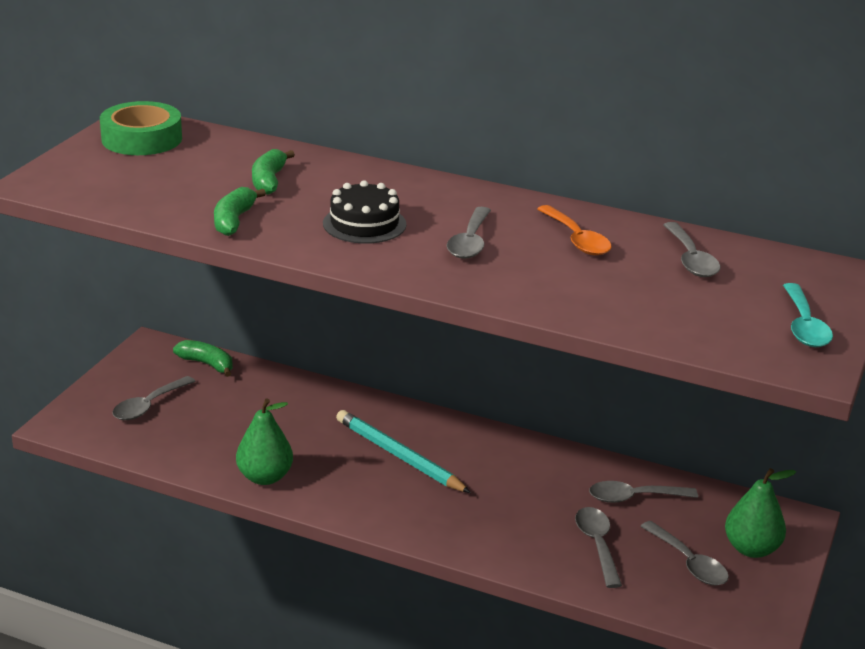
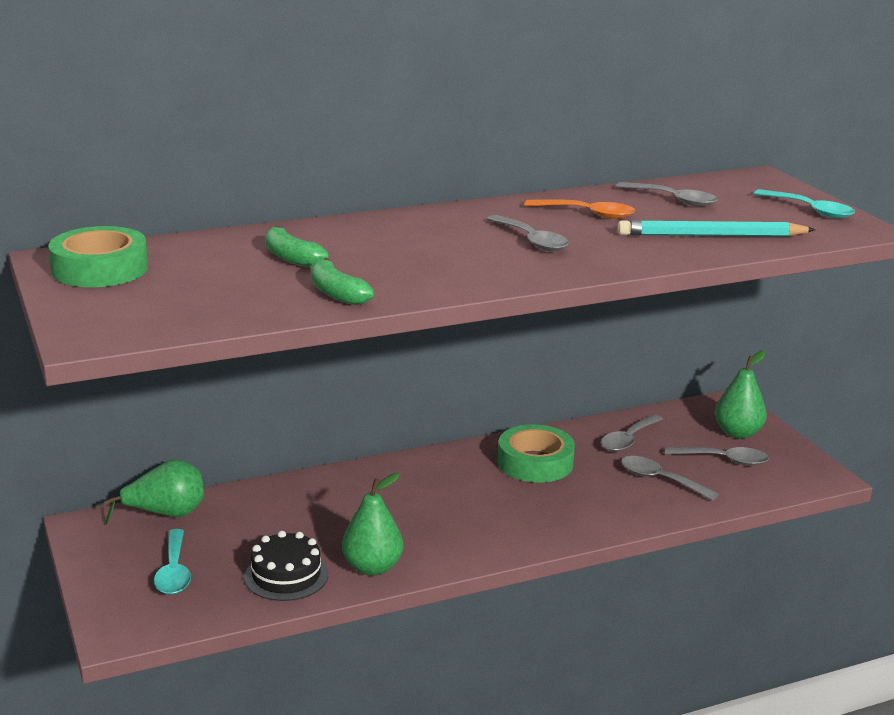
camera: 45 degrees left, 5 degrees down
grey spoon [112,376,195,420] -> turquoise spoon [154,529,191,595]
green banana [173,340,233,377] -> green pear [104,459,204,524]
black cake [323,180,406,244] -> black cake moved to [244,531,328,601]
turquoise pencil [336,410,471,493] -> turquoise pencil moved to [618,220,816,237]
none -> green tape [498,424,575,483]

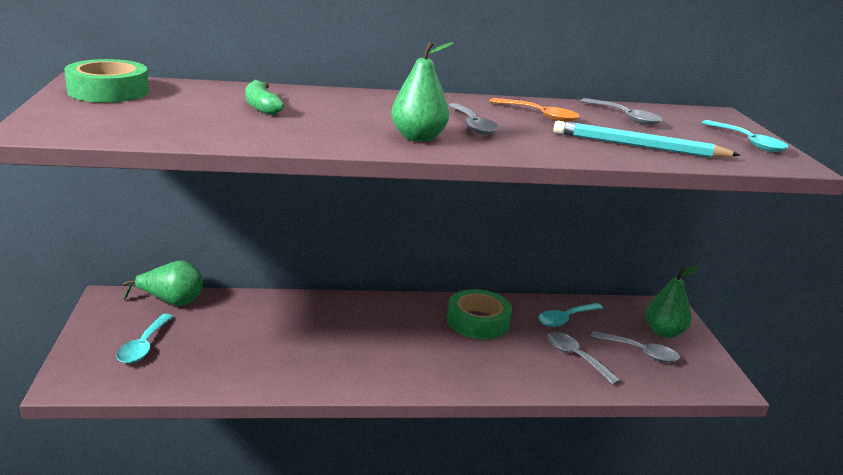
camera: 15 degrees right, 0 degrees up
black cake [244,531,328,601] -> none
green banana [311,258,374,305] -> none
green pear [342,473,403,576] -> green pear moved to [391,42,454,142]
grey spoon [601,414,663,452] -> turquoise spoon [538,303,603,327]

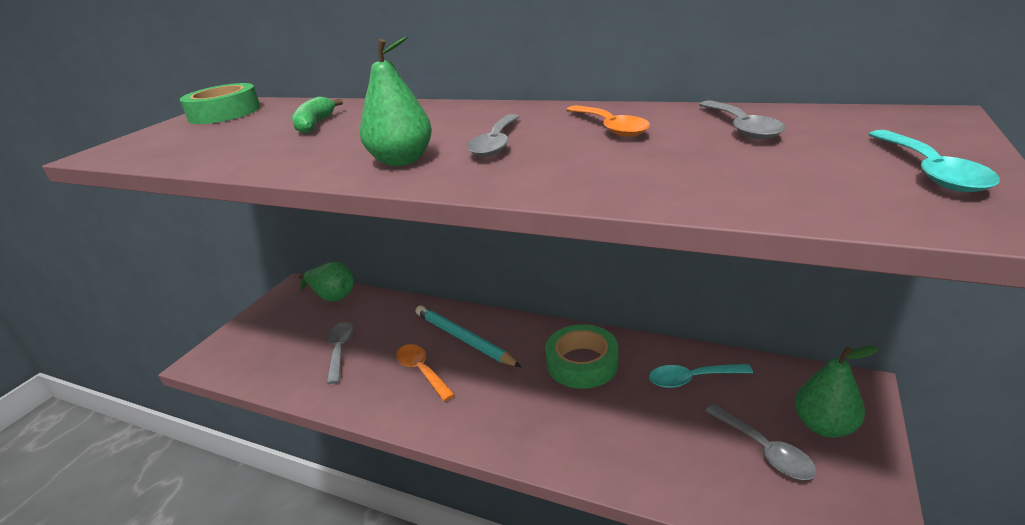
camera: 35 degrees right, 5 degrees up
turquoise spoon [116,314,173,363] -> none
grey spoon [547,332,621,385] -> grey spoon moved to [326,322,354,384]
turquoise pencil [553,121,740,157] -> turquoise pencil moved to [416,305,521,367]
none -> orange spoon [396,344,455,401]

